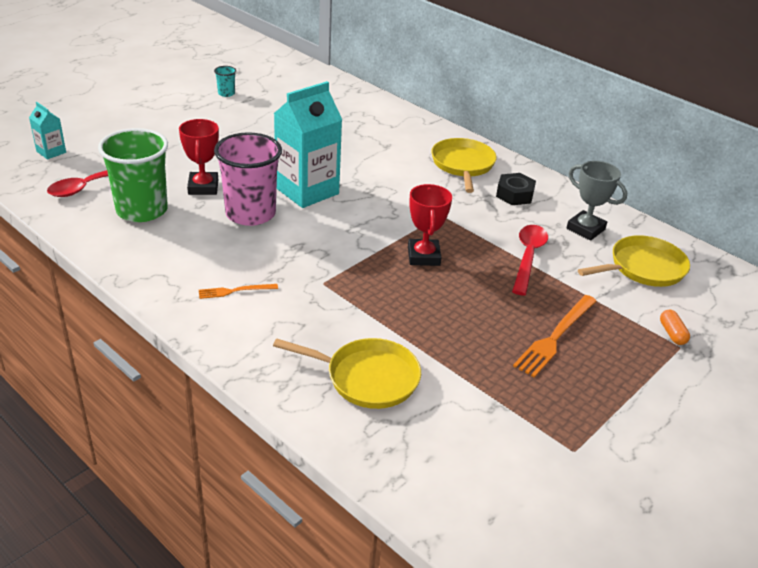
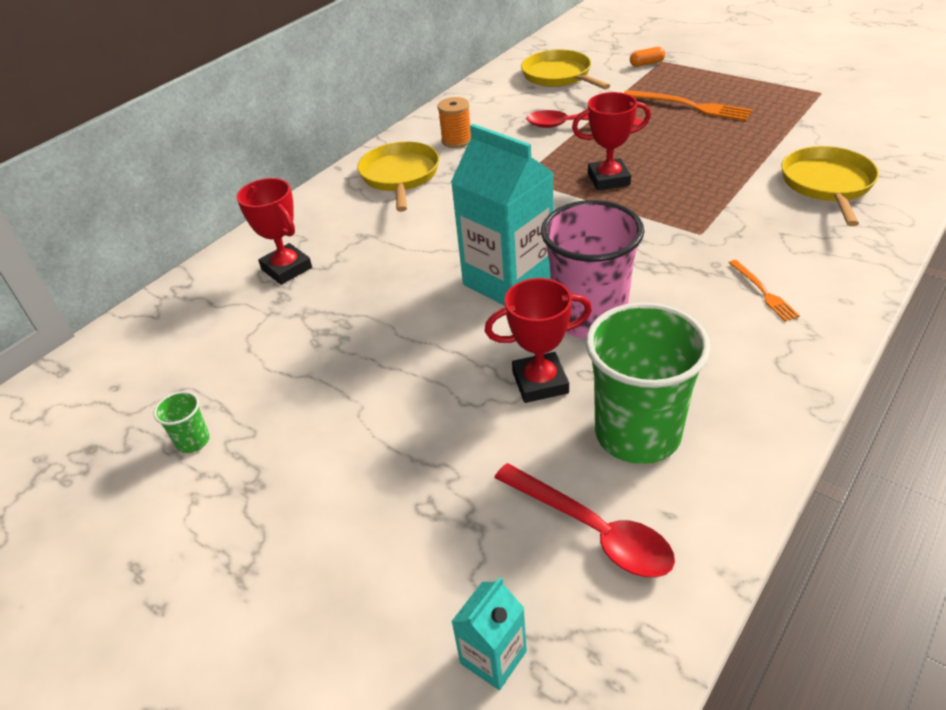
camera: 90 degrees left, 5 degrees up
turquoise cup [214,66,236,97] -> green cup [153,391,210,453]
yellow pan [431,138,497,193] -> yellow pan turned 90 degrees clockwise [357,142,439,212]
black nut [496,173,536,205] -> orange spool [437,97,471,148]
grey trophy [566,161,628,241] -> none
none -> red trophy [236,178,312,285]

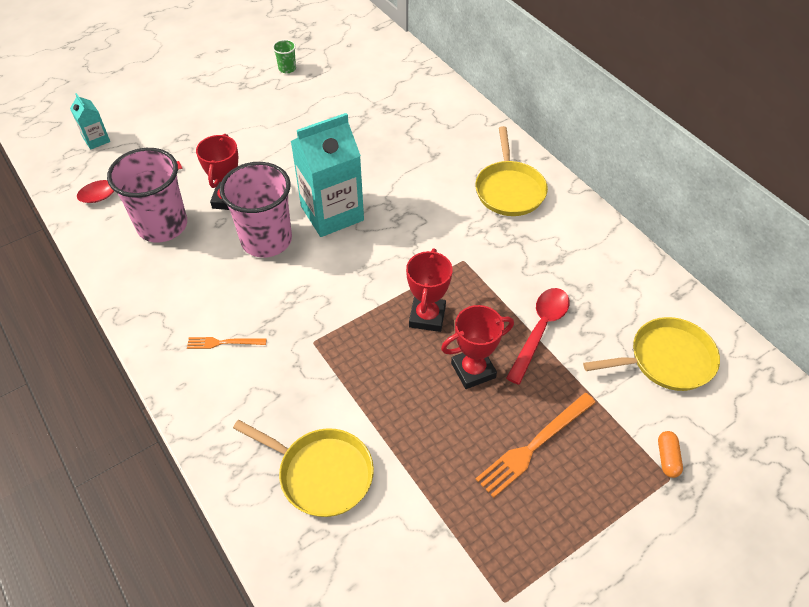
camera: 105 degrees right, 10 degrees up
red trophy [236,178,312,285] -> red trophy moved to [441,305,514,389]
yellow pan [357,142,439,212] -> yellow pan turned 75 degrees clockwise [475,126,548,216]
orange spool [437,97,471,148] -> none
green cup [586,302,711,464] -> pink cup [107,148,187,242]

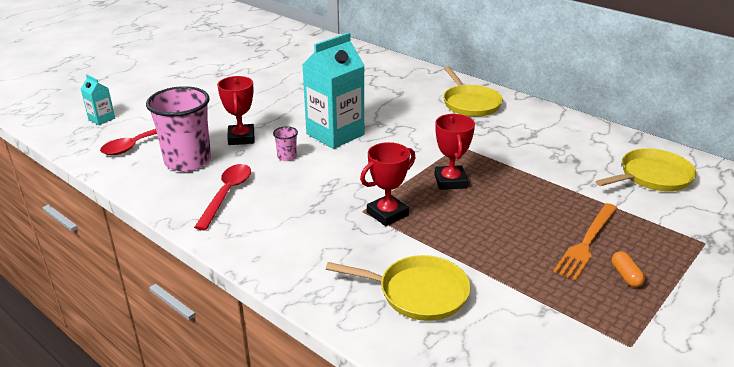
camera: 15 degrees left, 20 degrees down
orange fork [187,337,267,349] -> none
pink cup [219,162,292,258] -> pink cup [273,126,298,161], size x0.42
green cup [273,39,296,73] -> none
red trophy [441,305,514,389] -> red trophy moved to [360,142,416,226]
red spoon [506,288,570,385] -> red spoon moved to [194,164,251,230]
orange capsule [658,431,683,478] -> orange capsule moved to [612,251,645,287]

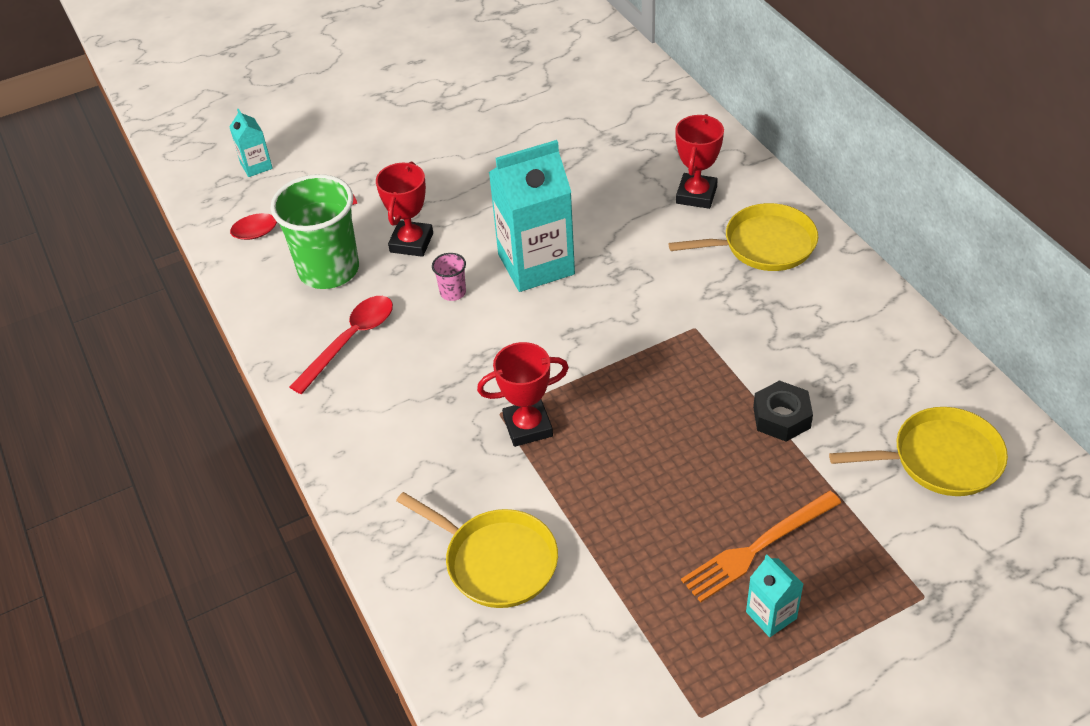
camera: 25 degrees right, 15 degrees up
pink cup [146,86,211,172] -> green cup [271,174,359,289]
red trophy [434,114,475,190] -> red trophy moved to [675,114,724,209]
yellow pan [443,66,503,117] -> yellow pan turned 105 degrees counterclockwise [668,203,818,271]
orange capsule [612,251,645,287] -> turquoise carton [746,555,804,637]
none -> black nut [753,380,813,442]

